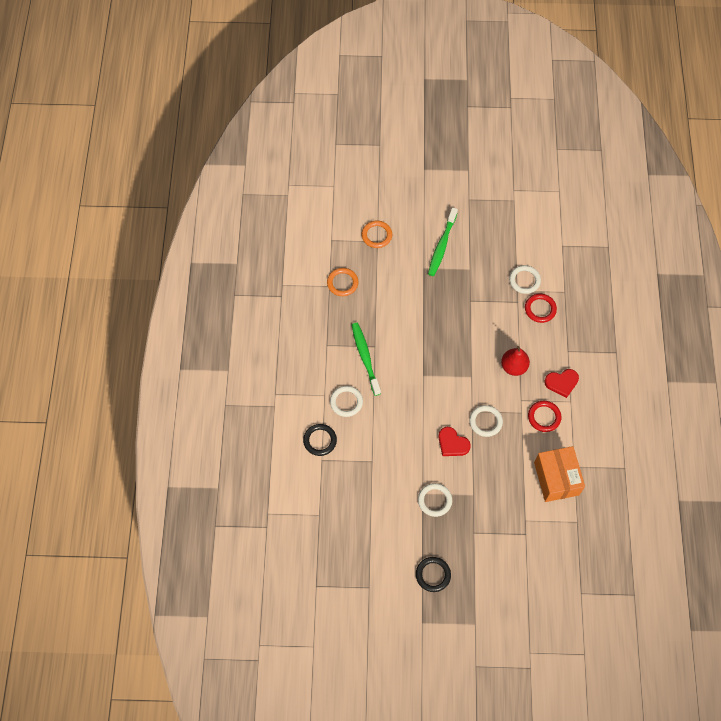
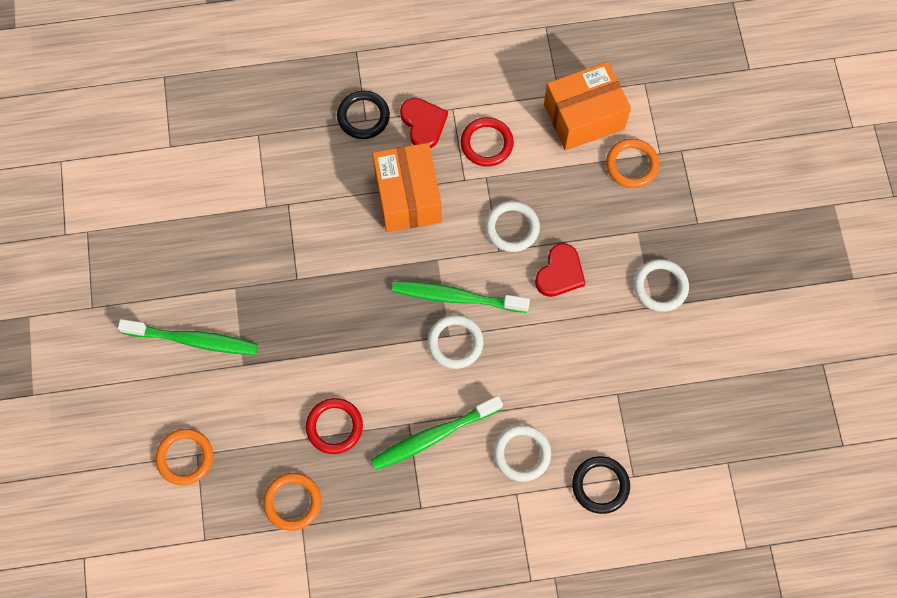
camera: 100 degrees left, 5 degrees up
black ring [416,557,451,592] -> black ring moved to [337,91,390,139]
red pear [501,346,530,376] -> orange box [372,143,442,232]
white ring [509,265,541,294] -> white ring moved to [428,315,484,369]
red ring [525,294,557,323] -> red ring moved to [306,398,363,454]
none -> green toothbrush [392,281,530,313]
none -> orange ring [606,138,659,188]

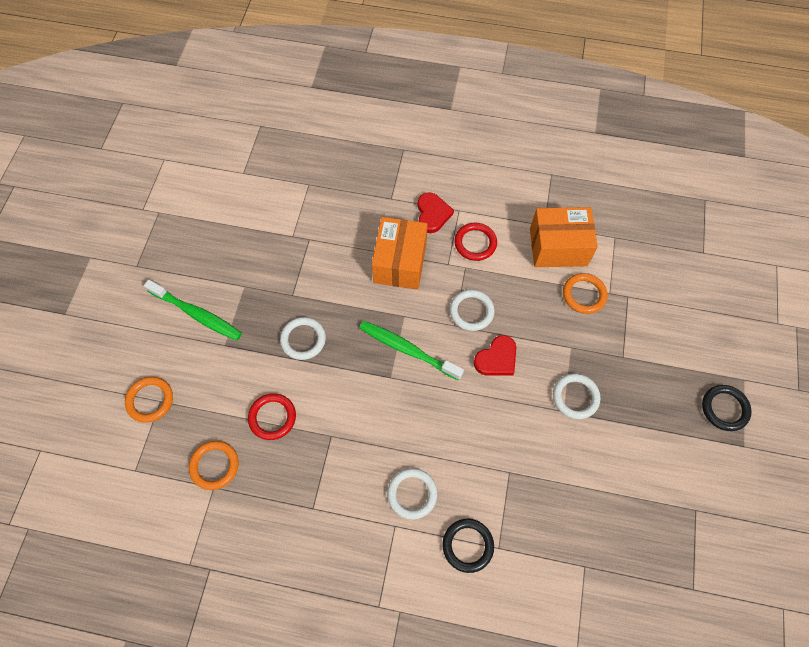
camera: 20 degrees right, 5 degrees down
black ring [337,91,390,139] -> black ring moved to [702,385,752,431]
green toothbrush [371,396,503,470] -> none
white ring [428,315,484,369] -> white ring moved to [280,317,326,360]

